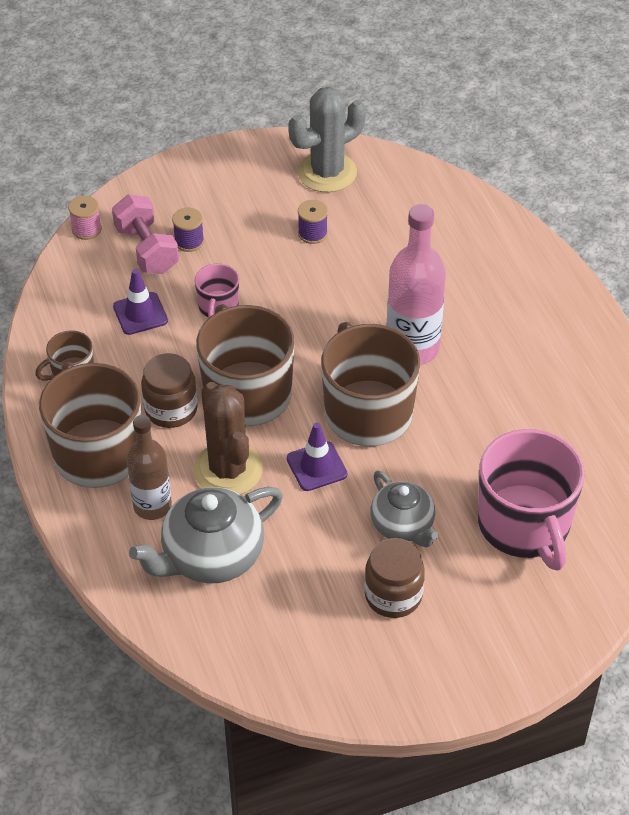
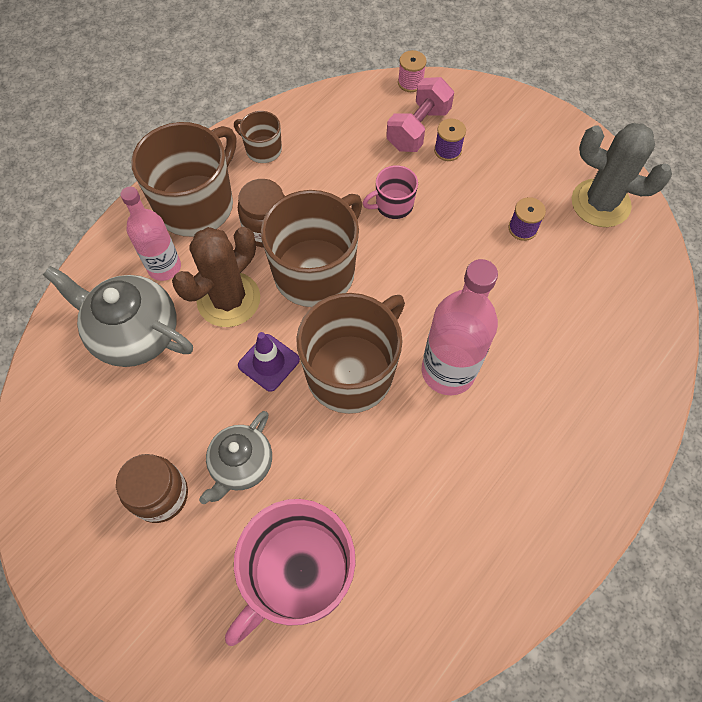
camera: 60 degrees right, 15 degrees up
purple traffic cone [113,269,168,335] -> none
brown bottle [126,415,172,520] -> pink bottle [120,187,181,281]

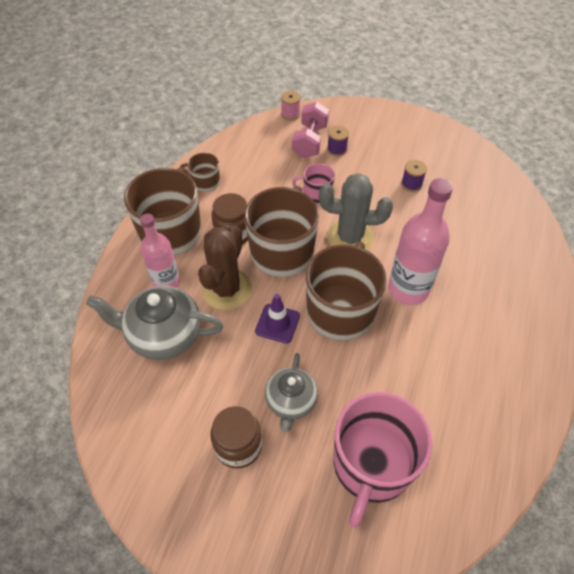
camera: 20 degrees left, 10 degrees down
pink mug [363,165,418,219] -> pink mug turned 45 degrees clockwise [292,163,335,203]
grey cactus [572,123,672,227] -> grey cactus moved to [319,173,393,251]

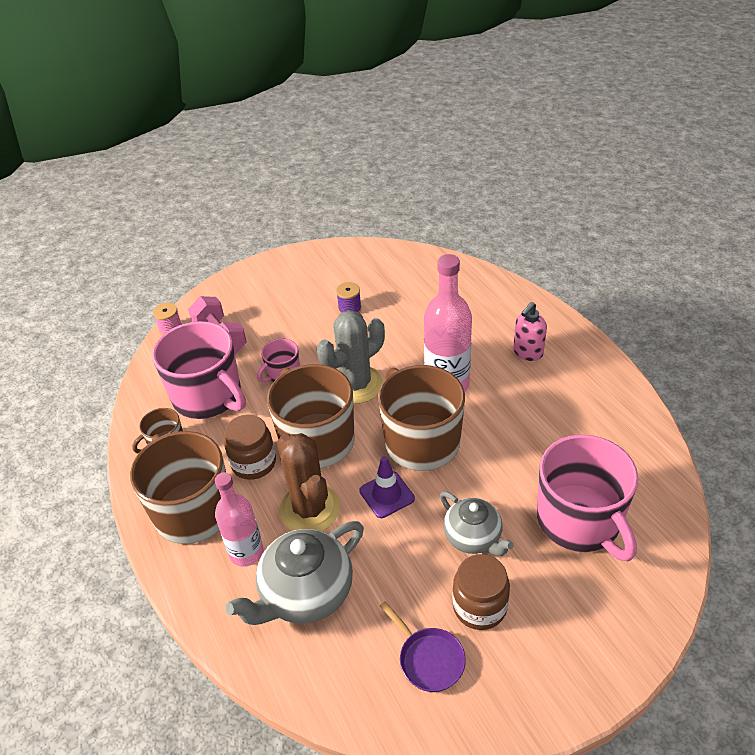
camera: 45 degrees left, 10 degrees down
purple spool [327,125,349,156] -> none
none -> pink mug [152,321,246,419]
none -> purple pan [380,602,466,692]
none -> pink soap dispenser [513,302,547,361]

